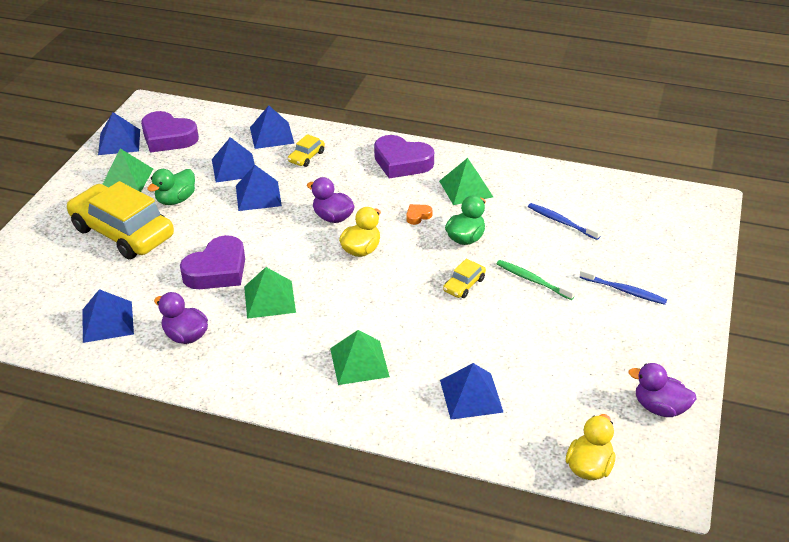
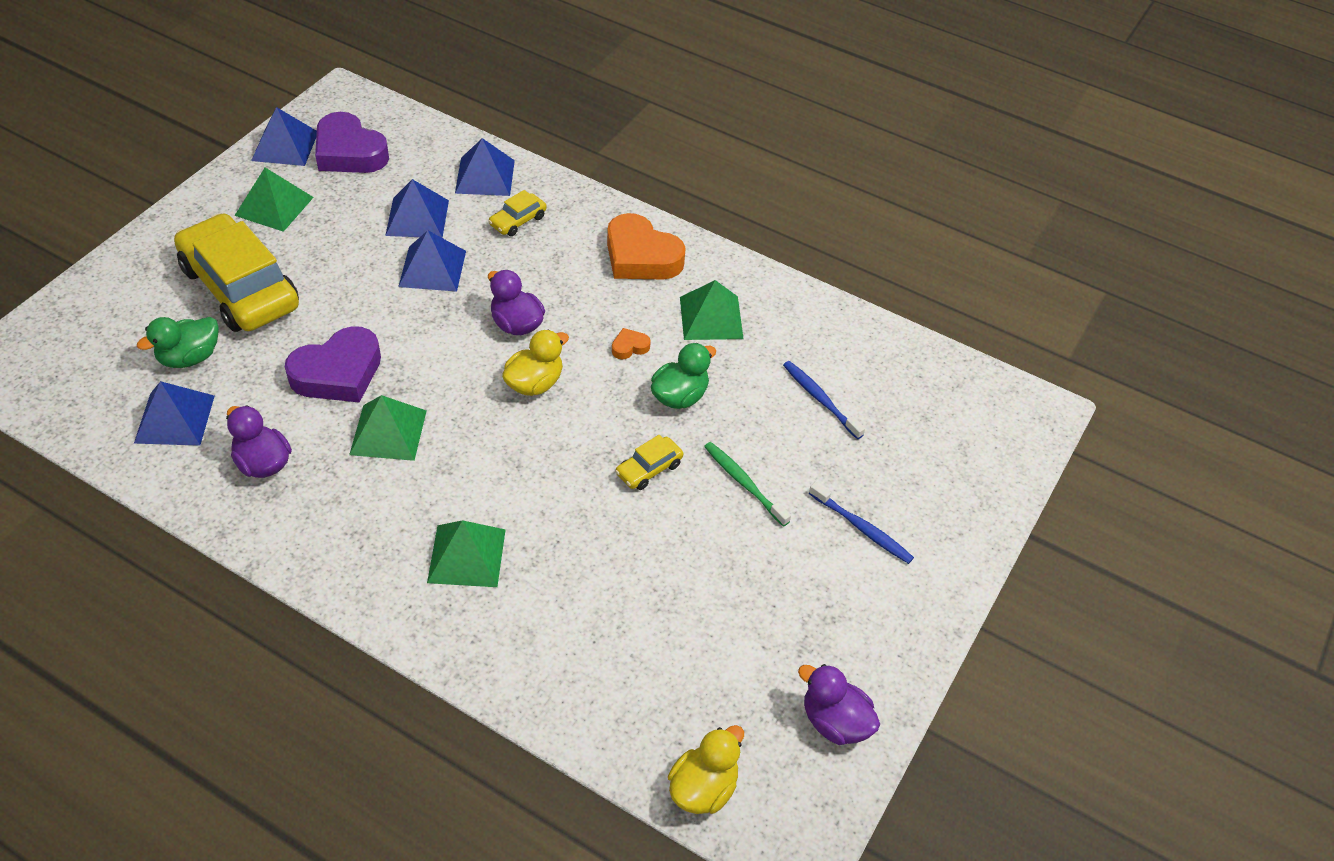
camera: 10 degrees right, 10 degrees up
green duck [147,169,195,205] -> green duck moved to [137,317,219,368]
purple heart [374,135,434,179] -> orange heart [607,213,686,279]
blue pyramid [440,363,504,420] -> none

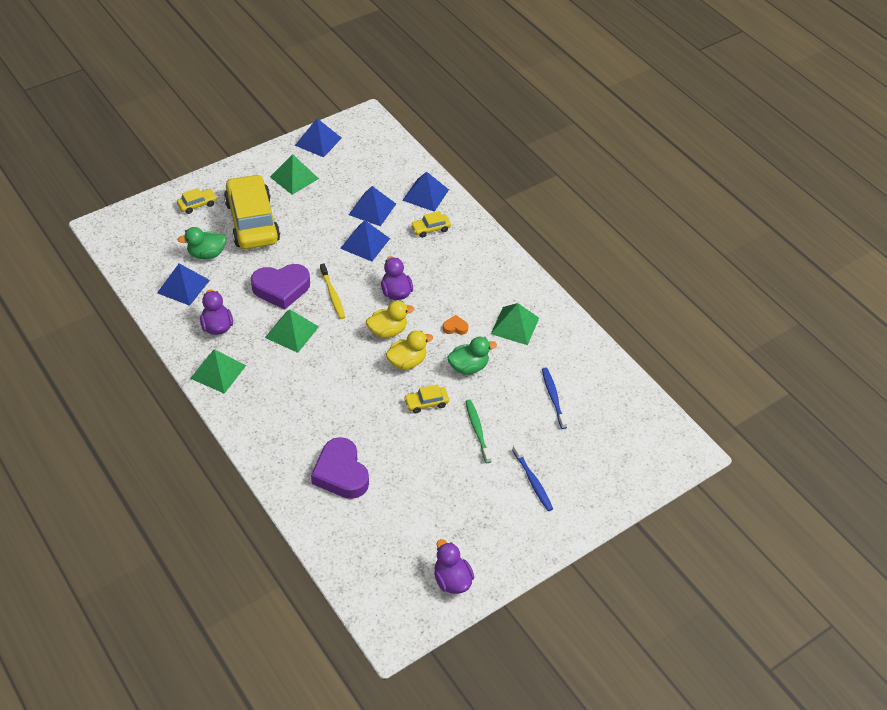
camera: 25 degrees right, 0 degrees up
purple heart [315,112,389,173] -> purple heart moved to [311,437,369,499]
green pyramid [427,520,506,587] -> green pyramid moved to [190,349,246,394]
orange heart [607,213,686,279] -> none
yellow duck [668,725,744,814] -> yellow duck moved to [386,330,433,370]
none -> yellow car [177,188,217,214]
none -> yellow toothbrush [320,263,345,319]

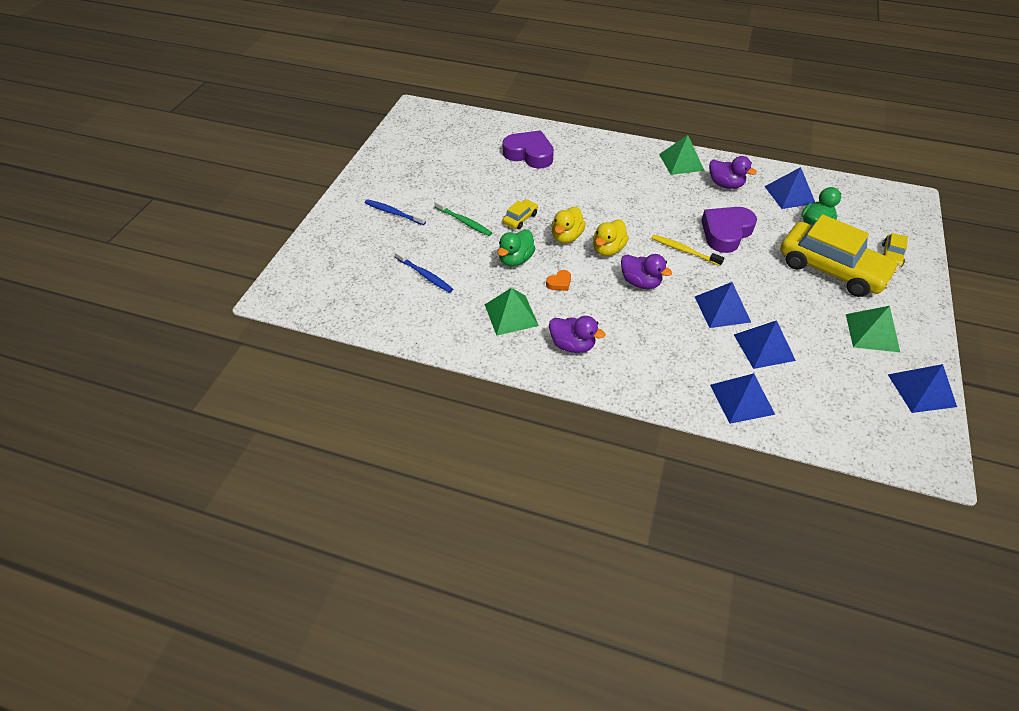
camera: 145 degrees right, 0 degrees up
green pyramid [265,309,319,353] -> none
yellow car [411,211,451,238] -> none
purple duck [434,539,474,594] -> purple duck moved to [549,316,605,353]

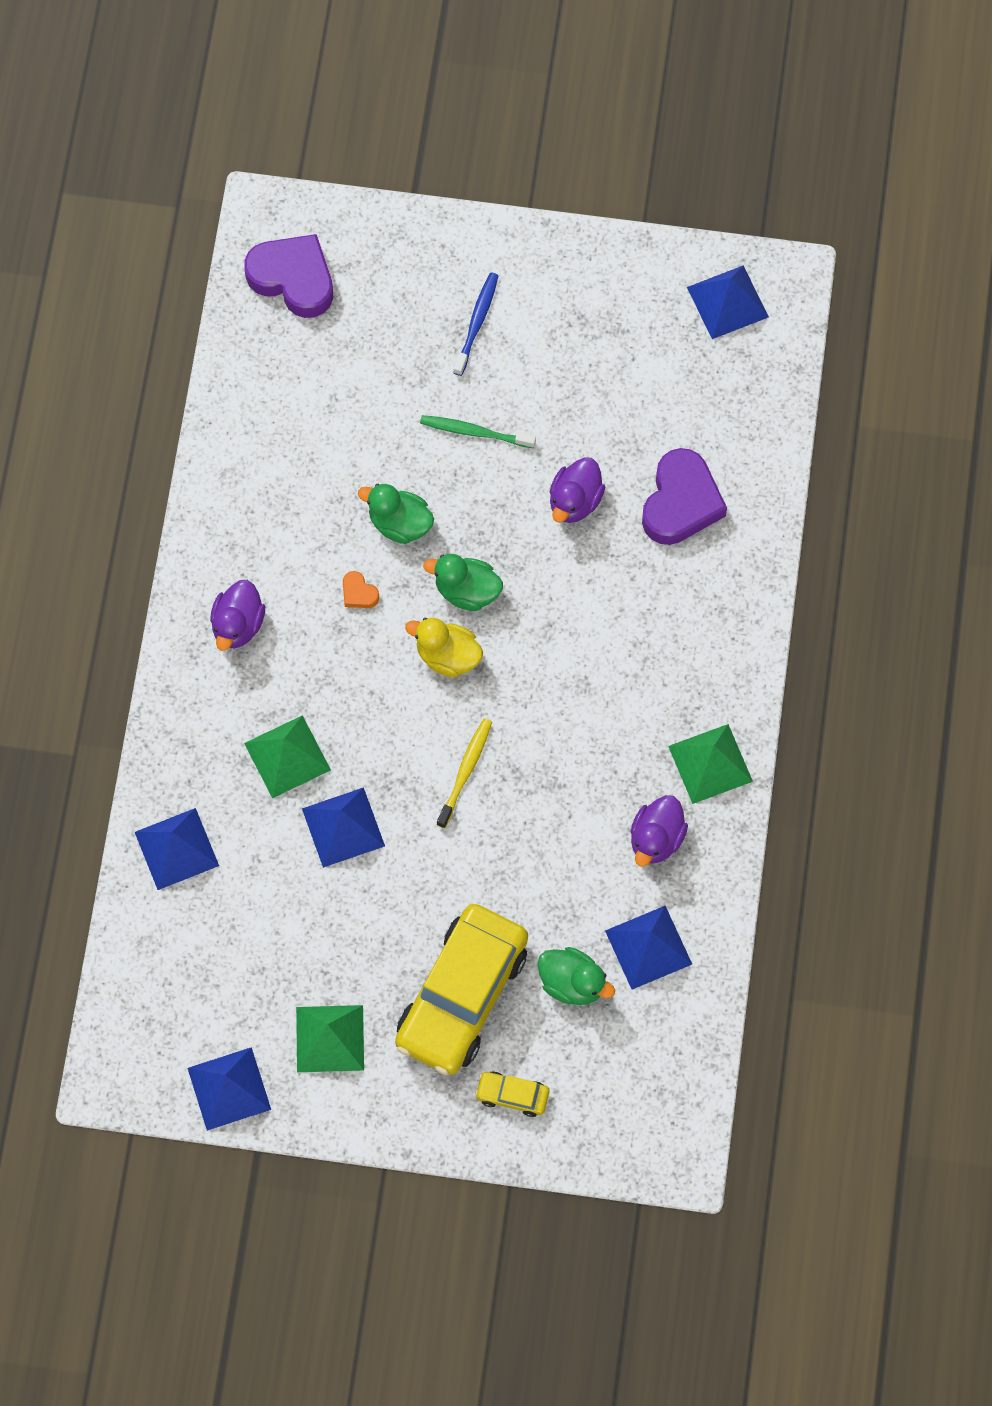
camera: 80 degrees right, 20 degrees up
blue toothbrush [394,250,453,293] -> none
green toothbrush [434,200,492,236] -> green toothbrush turned 75 degrees clockwise [420,415,536,448]
green pyramid [485,288,539,336] -> green pyramid moved to [244,715,331,798]
yellow car [503,199,538,229] -> none
yellow duck [551,206,586,243] -> green duck [423,554,503,611]
purple duck [621,254,672,289] -> purple duck moved to [550,457,605,523]
purple heart [701,207,757,253] -> purple heart moved to [244,234,333,318]
blue pyramid [734,320,796,369] -> blue pyramid moved to [687,265,769,339]

